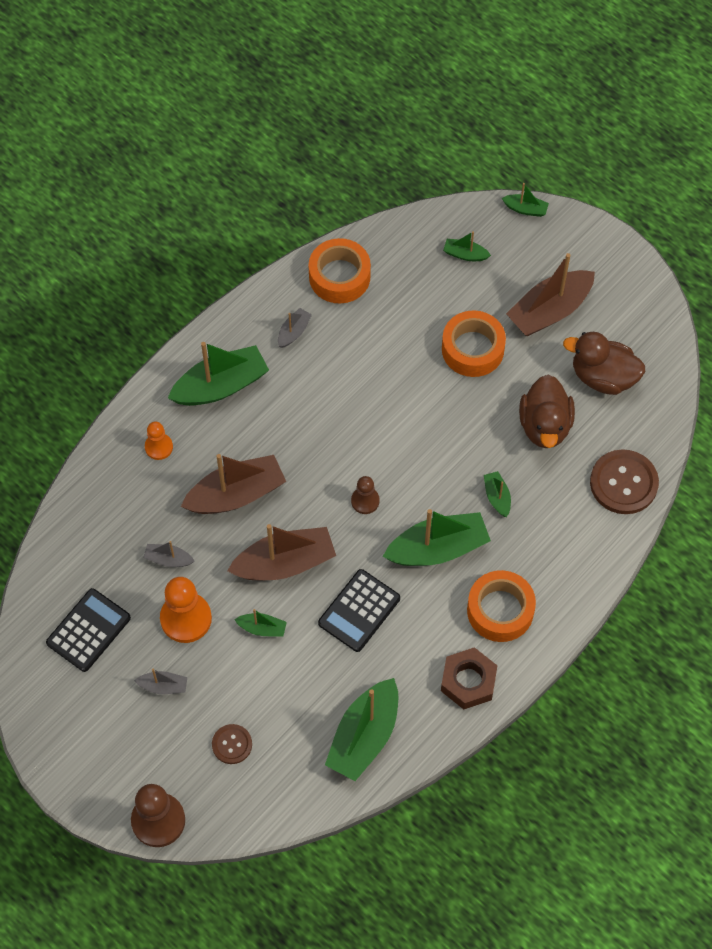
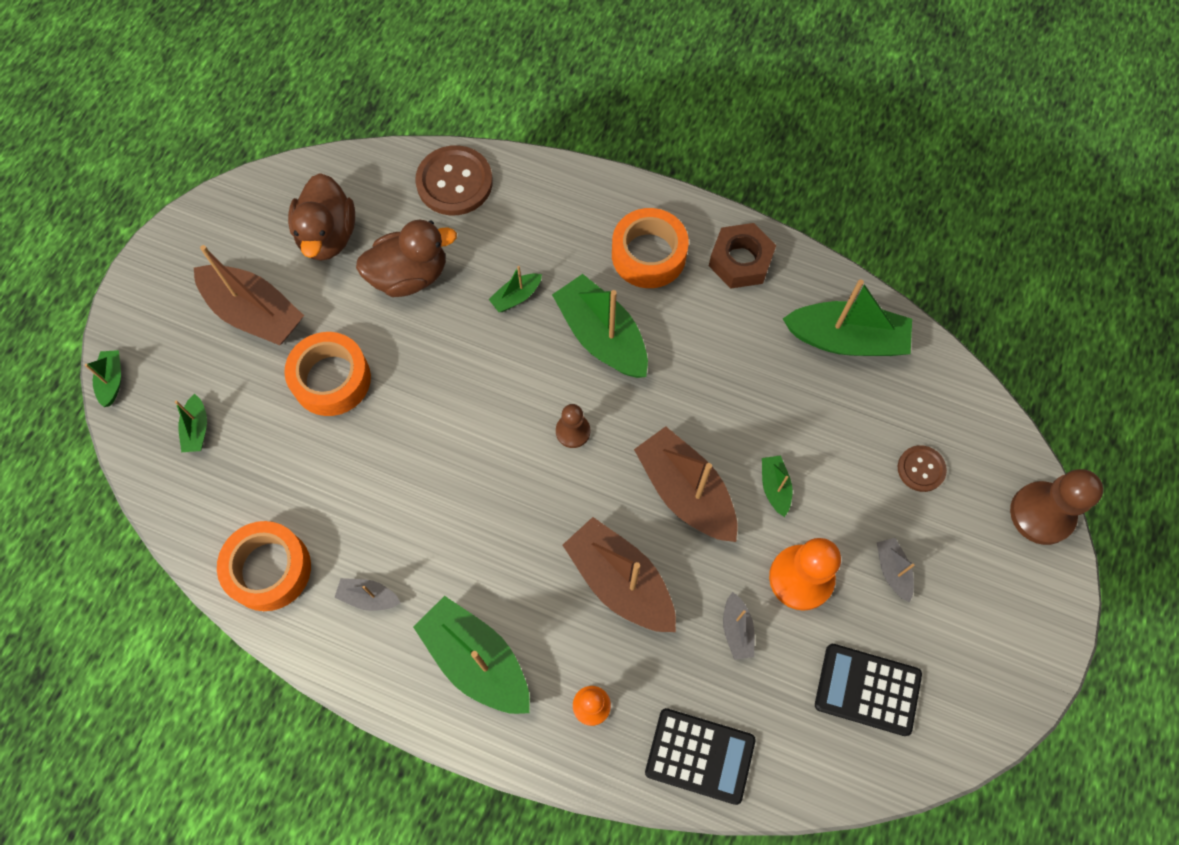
camera: 110 degrees left, 5 degrees up
black calculator [318,569,400,652] -> black calculator moved to [645,708,756,805]

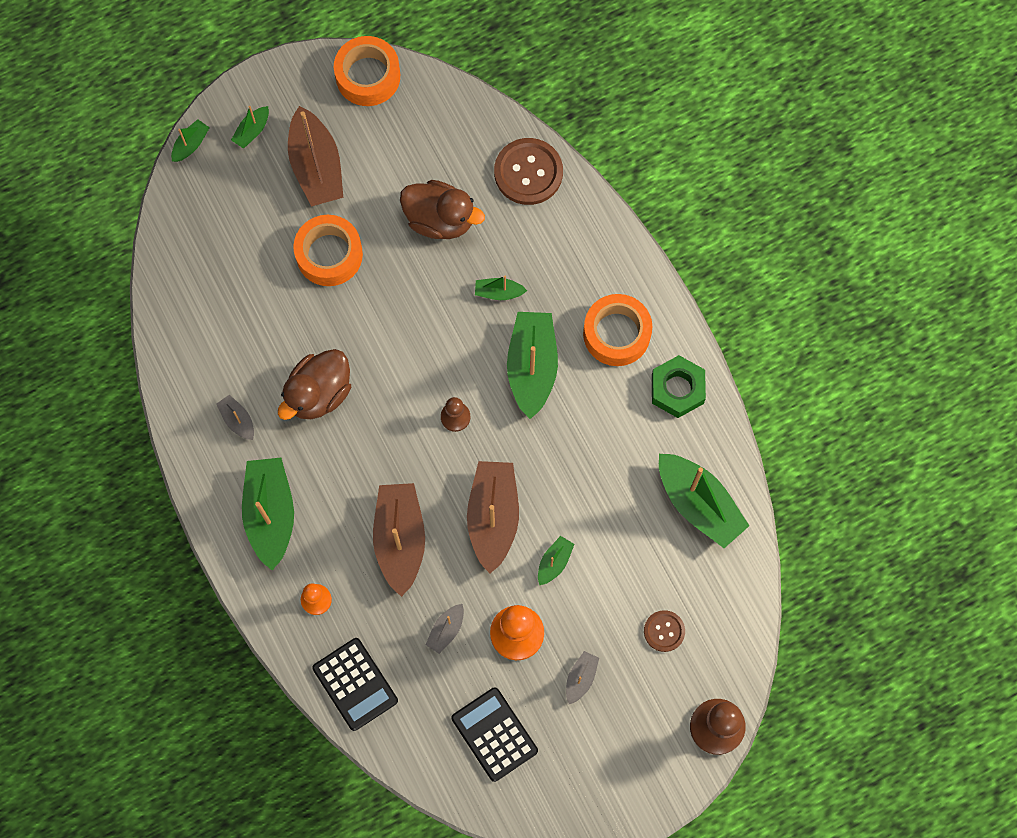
camera: 40 degrees right, 5 degrees up
green boat [175,394,207,452] -> green boat moved to [231,106,269,148]
orange tape [217,521,311,611] -> orange tape moved to [334,36,400,106]
brown duck [288,173,355,261] -> brown duck moved to [278,349,351,420]
brown nut [709,223,776,288] -> green nut [652,355,706,418]

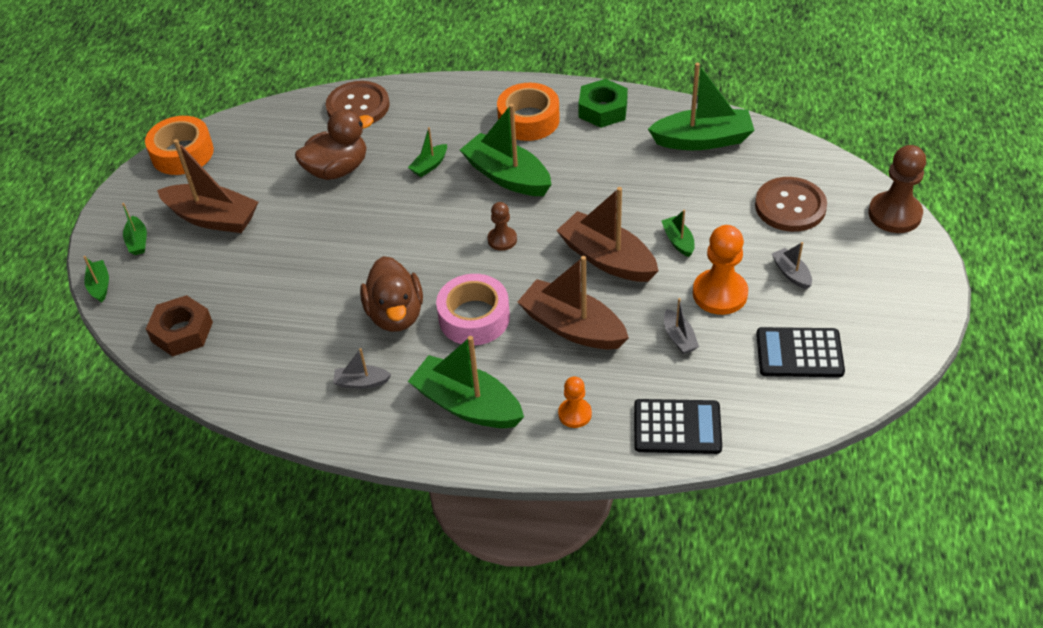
camera: 50 degrees left, 25 degrees down
orange tape [293,215,363,286] -> none
brown button [644,610,685,652] -> brown button [755,177,827,232], size x1.79
none -> brown nut [146,295,213,357]
none -> pink tape [436,274,510,346]

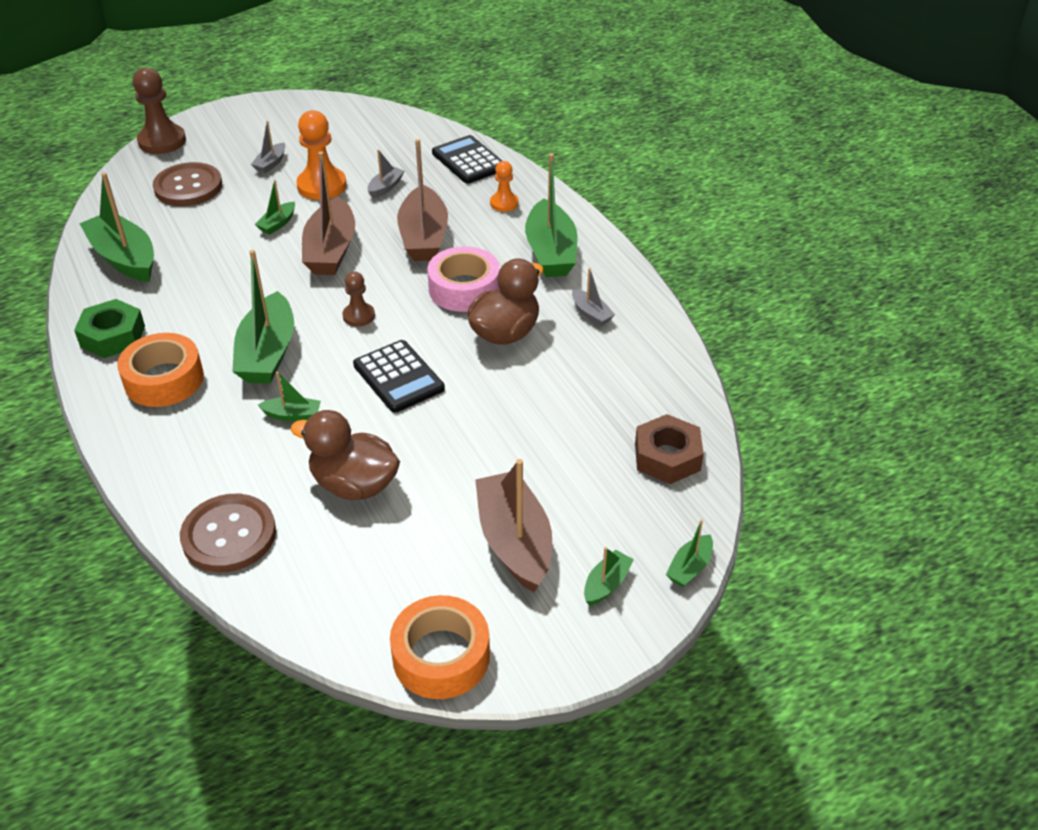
camera: 130 degrees left, 5 degrees down
black calculator [756,327,845,377] -> black calculator moved to [353,340,445,413]

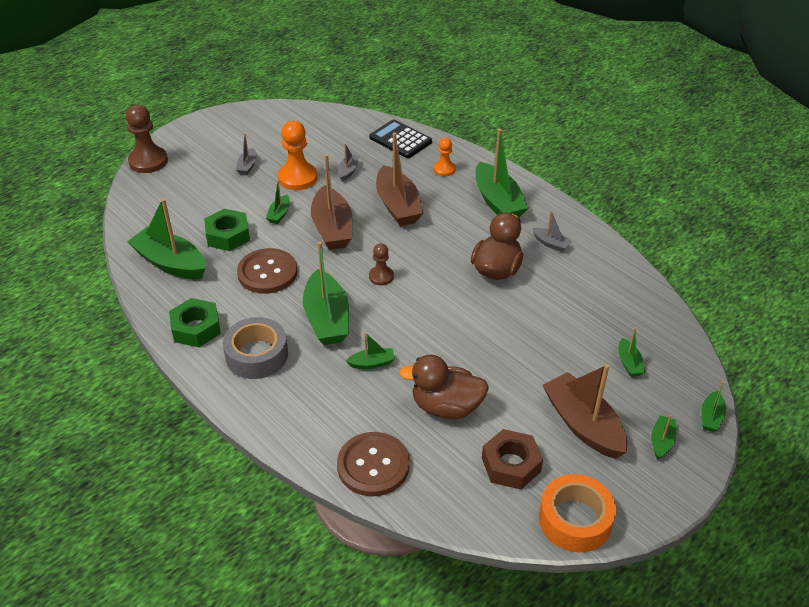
camera: 15 degrees left, 0 degrees up
orange tape [117,333,204,407] -> grey tape [223,317,288,379]
brown button [153,162,222,206] -> brown button moved to [237,248,298,294]
black calculator [353,340,445,413] -> none
pink tape [427,246,500,312] -> none
brown nut [635,414,704,484] -> brown nut moved to [482,429,543,490]
none -> green nut [204,209,250,251]
none -> green boat [618,328,645,377]

